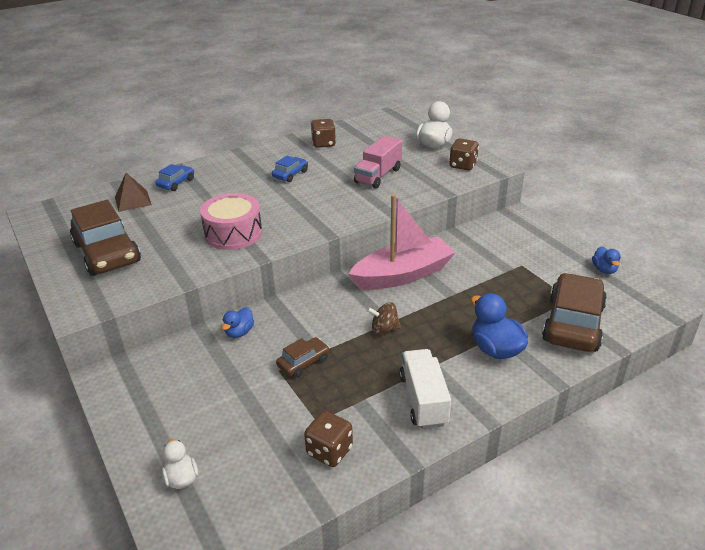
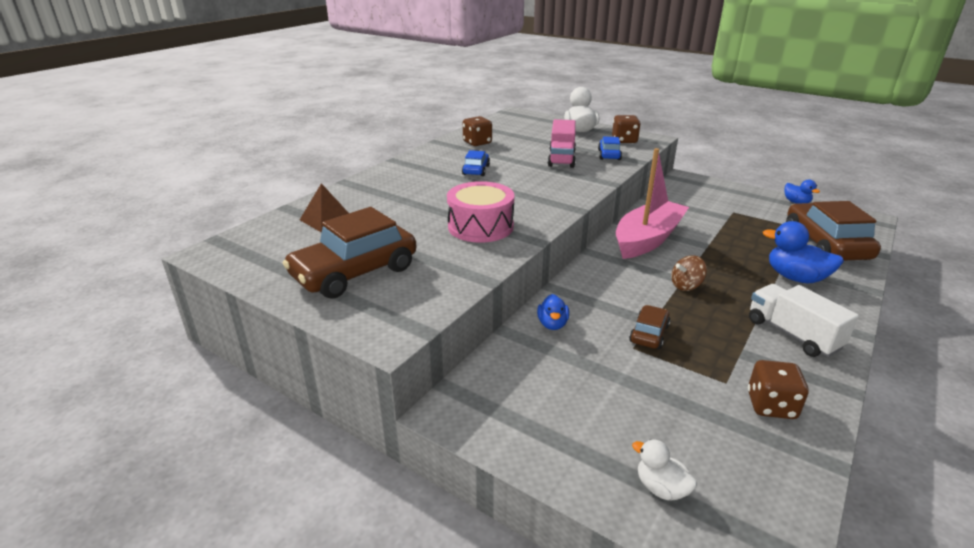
camera: 25 degrees left, 5 degrees down
brown car [70,200,141,276] -> brown car turned 105 degrees clockwise [283,207,416,299]
blue car [155,164,194,191] -> blue car moved to [598,136,622,160]

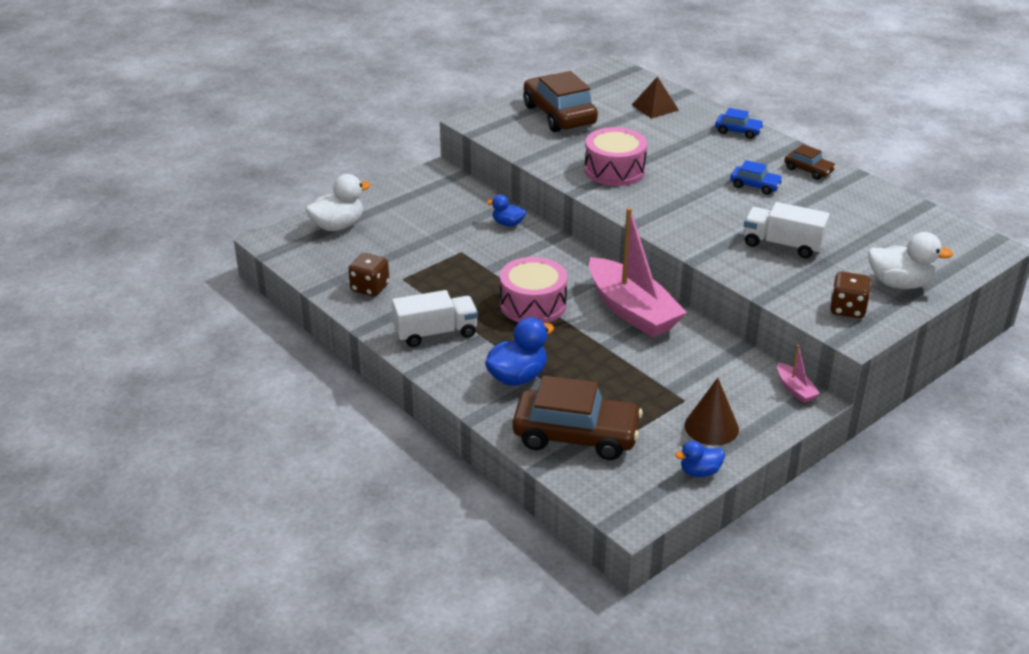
camera: 105 degrees right, 5 degrees up
brown dice [463,116,492,146] -> none
pink truck [548,119,576,168] -> white truck [744,202,830,258]
blue car [598,136,622,160] -> blue car moved to [715,108,764,139]
brown car [629,305,670,349] -> brown car moved to [784,144,836,180]
white duck [632,439,697,501] -> white duck [305,174,371,231], size x1.71
brown spinning top [671,255,707,291] -> pink drum [500,257,567,323]
none -> brown cone [684,378,739,446]
none -> pink boat [777,345,820,403]

